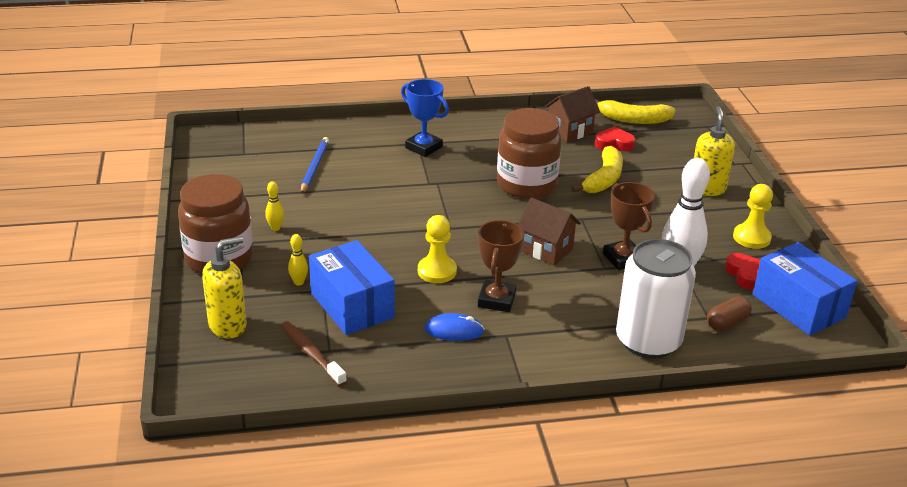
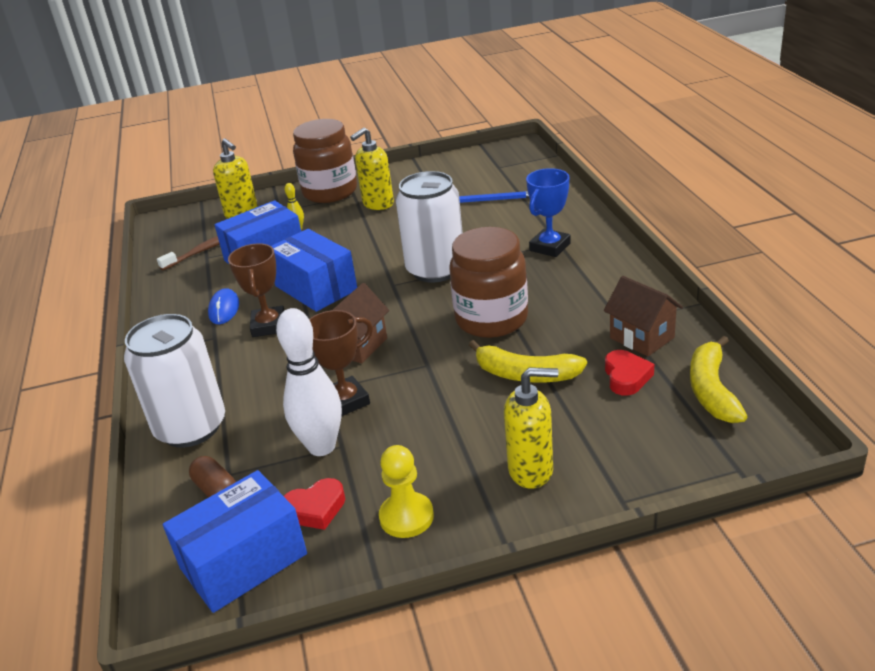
camera: 90 degrees right, 0 degrees up
yellow bowling pin [265,181,284,231] -> yellow soap dispenser [350,127,394,210]
yellow pawn [418,215,457,283] -> blue box [271,229,357,312]
brown trophy [478,220,524,312] -> brown trophy turned 75 degrees clockwise [228,243,285,337]
none -> white can [396,171,463,283]

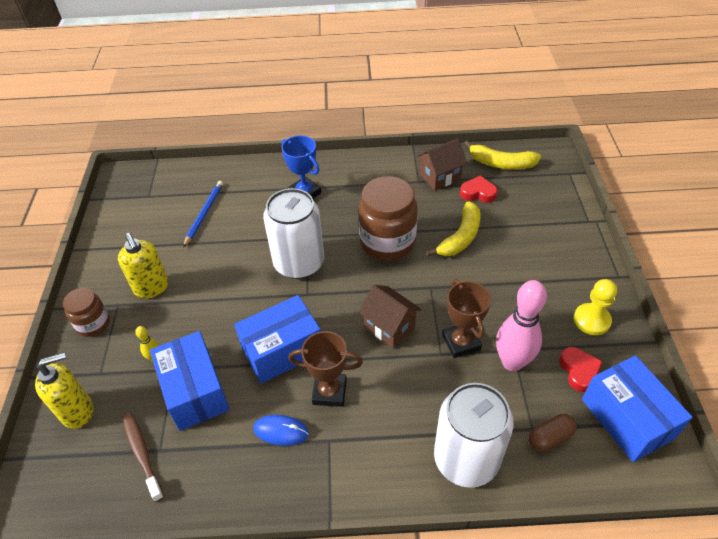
camera: 80 degrees left, 15 degrees up
white bowling pin [276,308,342,456] -> pink bowling pin [496,280,547,371]
brown jar [293,119,357,203] -> brown jar [63,288,110,337], size x0.56
yellow soap dispenser [504,367,558,489] -> none

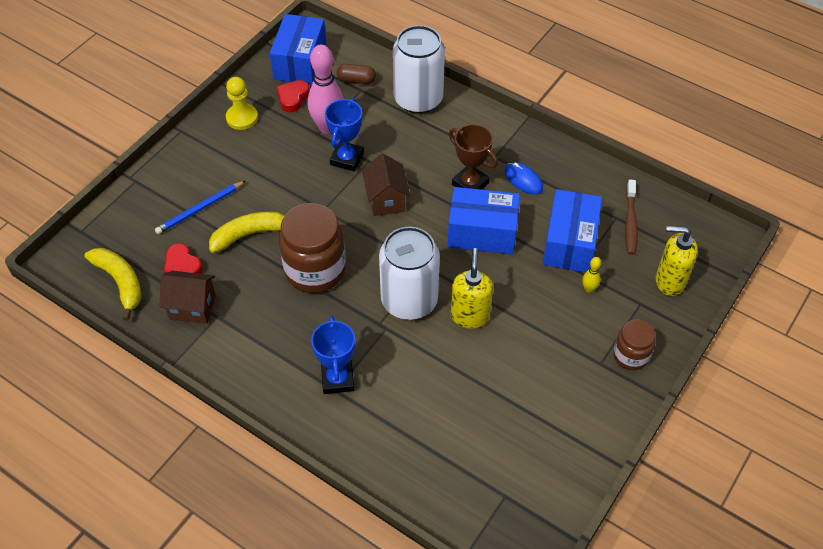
camera: 145 degrees left, 5 degrees up
yellow soap dispenser [118,233,169,299] -> yellow soap dispenser moved to [451,248,493,328]
blue pencil [183,181,223,248] -> blue pencil moved to [155,181,245,234]
brown trophy [442,279,491,358] -> blue trophy [325,98,364,171]

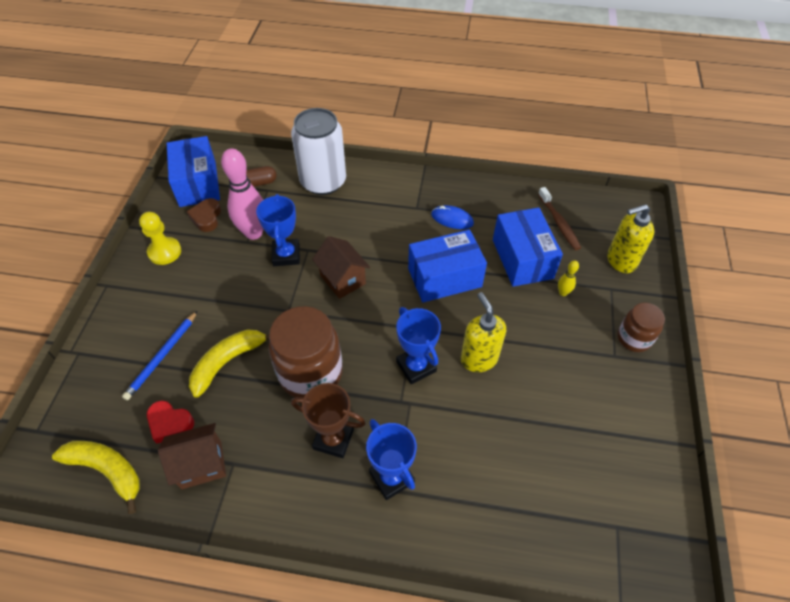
camera: 25 degrees left, 0 degrees up
red heart [277,80,310,113] -> brown heart [187,198,221,232]
white can [379,227,440,320] -> blue trophy [396,307,441,384]
brown trophy [449,124,498,190] -> brown trophy moved to [291,383,366,458]

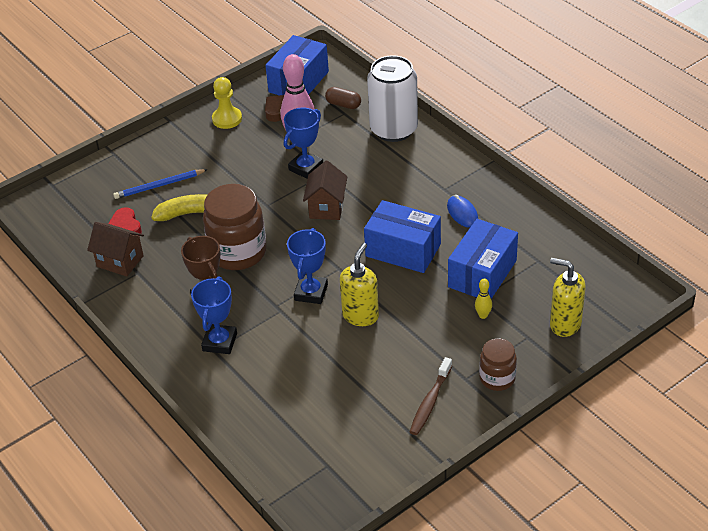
camera: 45 degrees right, 10 degrees down
yellow banana [52,441,140,514] -> none
brown toothbrush [538,187,581,250] -> brown toothbrush moved to [410,357,452,435]

